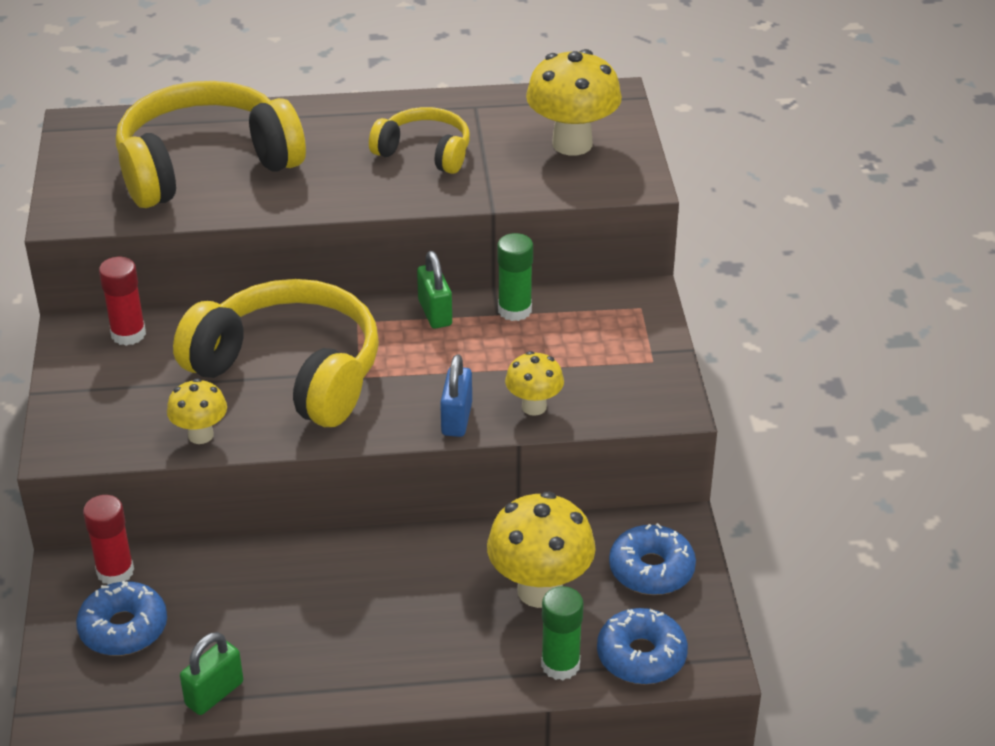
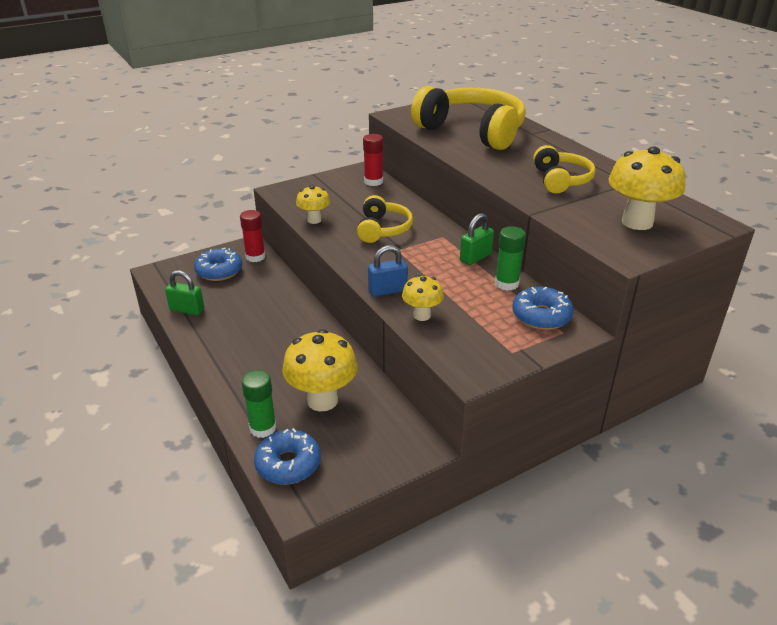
camera: 65 degrees right, 5 degrees down
yellow headphones [173,279,379,427] -> yellow headphones [357,195,413,243], size x0.54
blue donut [609,523,696,595] -> blue donut moved to [512,287,574,330]

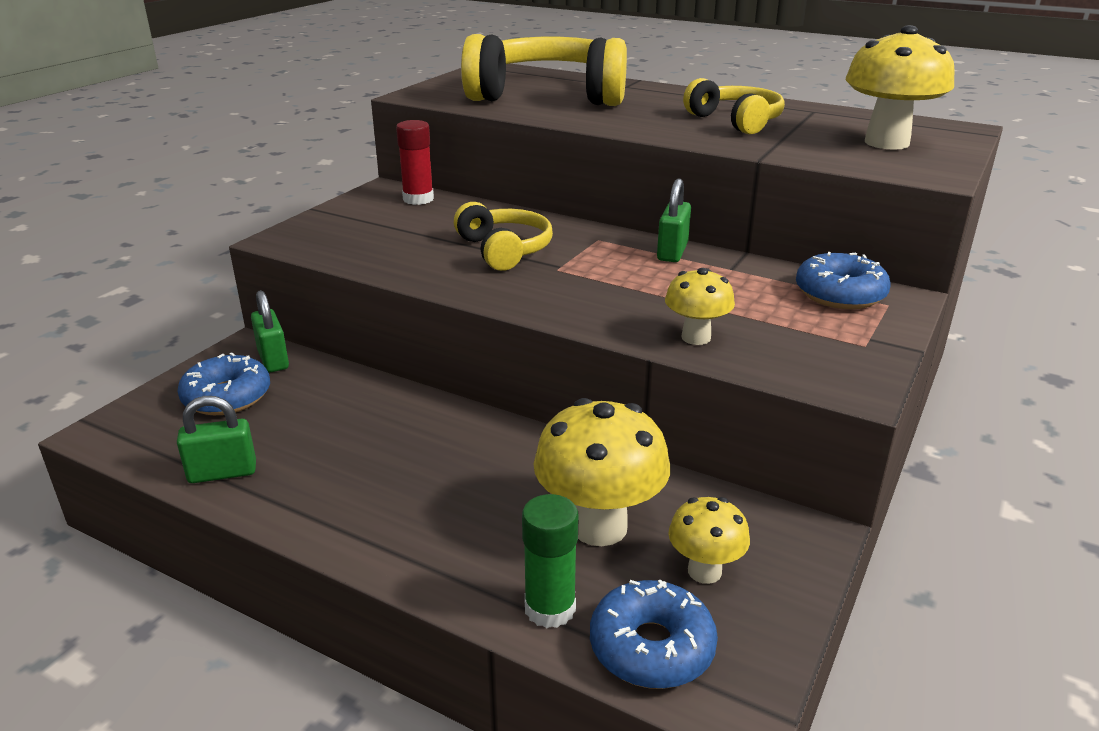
camera: 30 degrees left, 5 degrees down
red glue stick [240,210,265,262] -> green padlock [251,290,289,372]
yellow mushroom [296,185,330,224] -> yellow mushroom moved to [668,497,750,584]
blue padlock [368,245,408,297] -> none
green glue stick [495,226,526,290] -> none

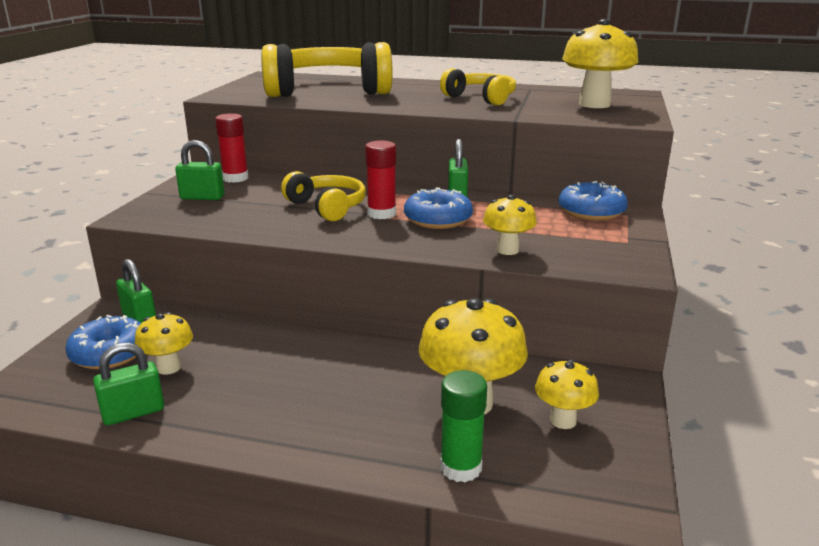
camera: 15 degrees left, 5 degrees down
blue donut [590,579,718,689] -> blue donut moved to [404,187,473,229]
none -> yellow mushroom [135,312,193,375]
none -> green padlock [175,140,224,200]
none -> red glue stick [365,140,396,219]

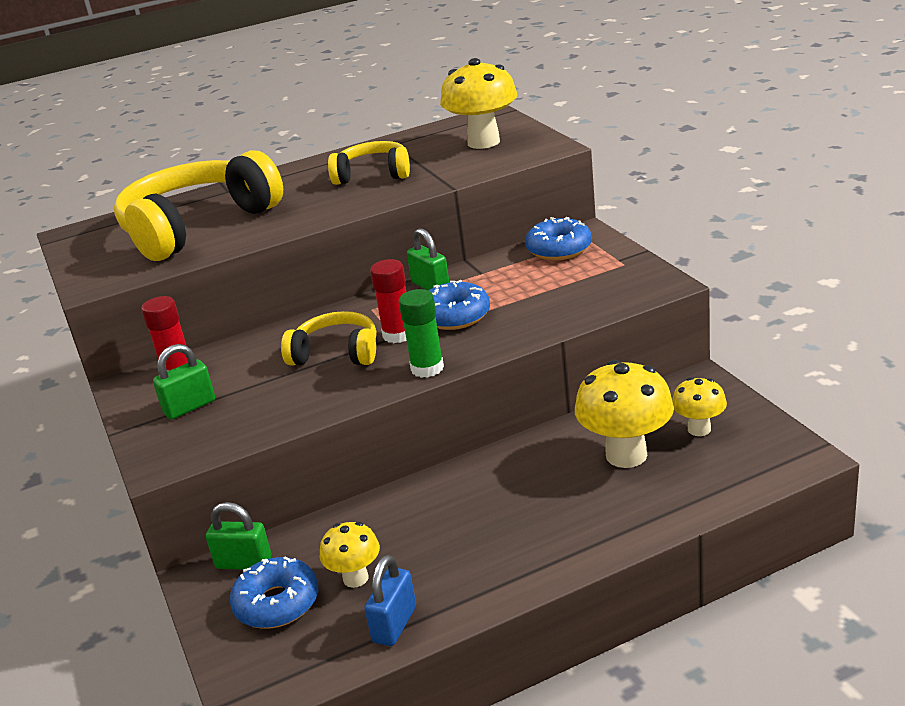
camera: 35 degrees left, 5 degrees up
green padlock [93,342,164,425] -> blue padlock [364,555,416,646]
green glue stick [440,370,487,482] -> green glue stick moved to [399,289,444,378]
yellow mushroom [483,195,537,255] -> none

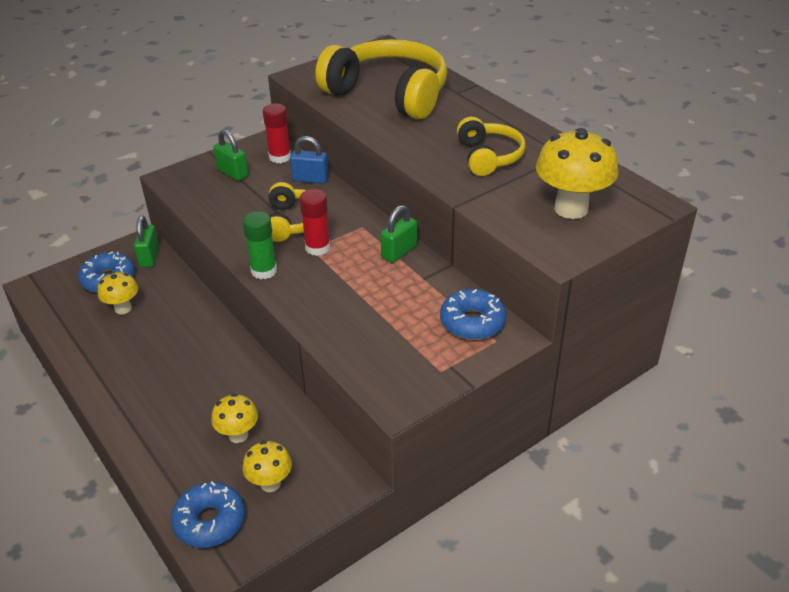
camera: 75 degrees right, 10 degrees up
blue padlock [364,555,416,646] -> blue padlock moved to [290,136,329,184]
blue donut [429,280,490,330] -> blue donut moved to [171,481,245,548]
yellow mushroom [575,360,674,468] -> yellow mushroom [211,393,258,443], size x0.57

